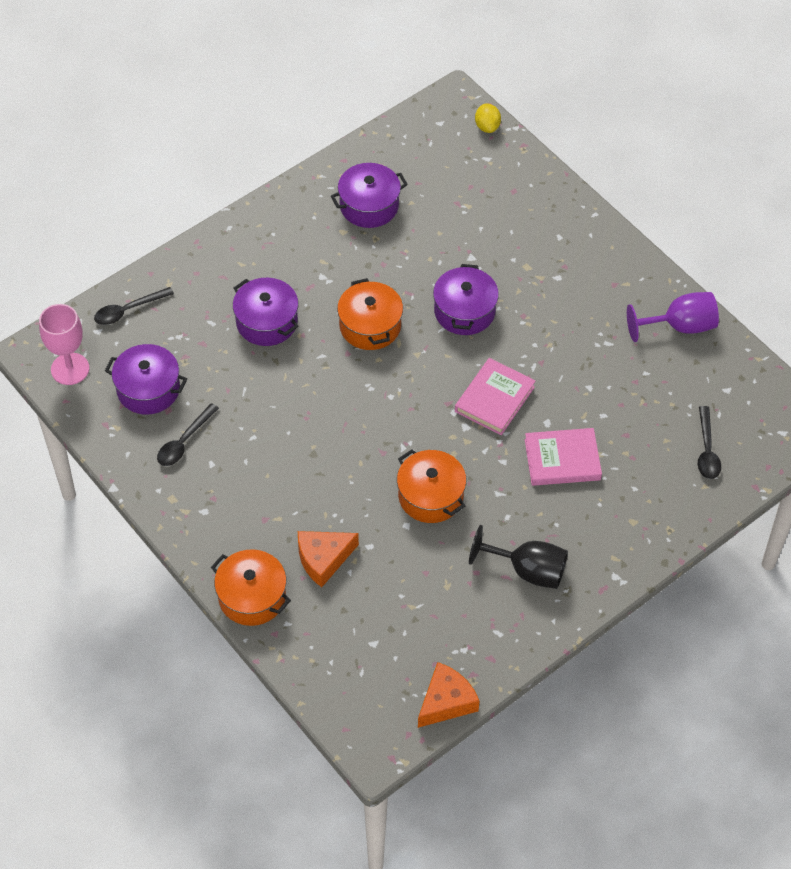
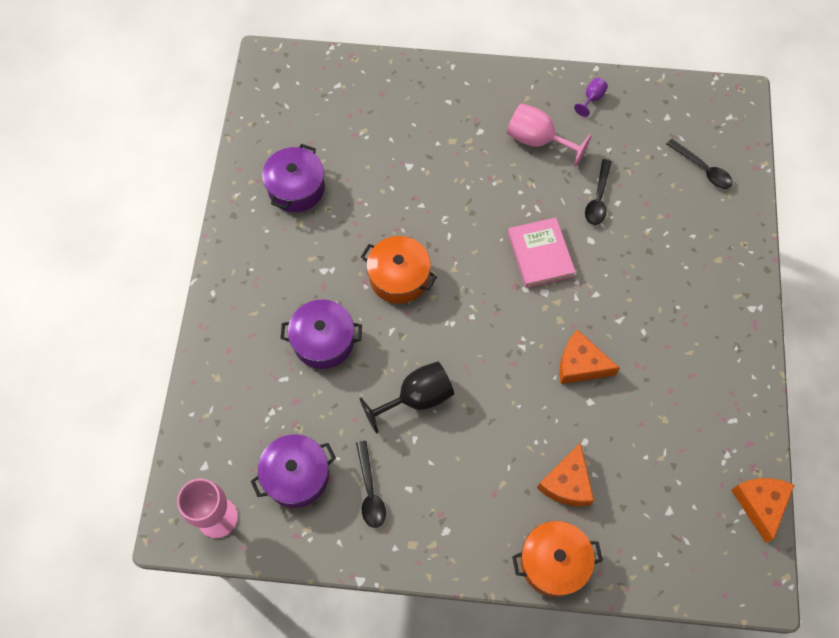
camera: 45 degrees left, 10 degrees up
black spoon [94,287,174,325] -> black spoon moved to [585,159,611,225]
orange pot [397,449,466,523] -> orange cheese [559,330,620,384]
purple pot [433,264,499,335] -> none
black goblet [469,525,568,589] -> black goblet moved to [359,361,454,434]
yellow lemon [475,104,501,133] -> none
pink book [525,428,602,486] -> none
purple goblet [627,292,719,342] -> purple goblet [574,78,608,117], size x0.51
none -> pink goblet [507,103,592,167]

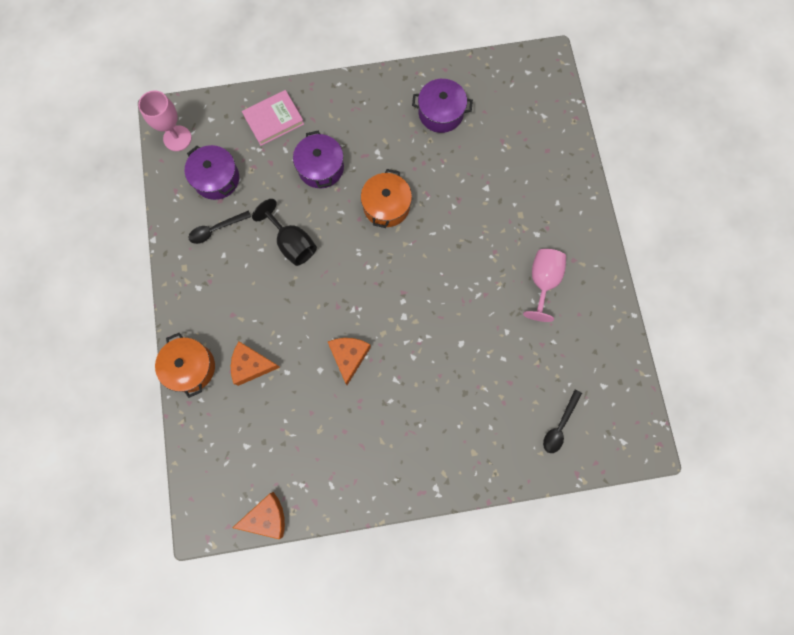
camera: 75 degrees right, 10 degrees up
pink book [508,217,576,288] -> pink book moved to [242,90,304,146]
purple goblet [574,78,608,117] -> none
black spoon [585,159,611,225] -> none

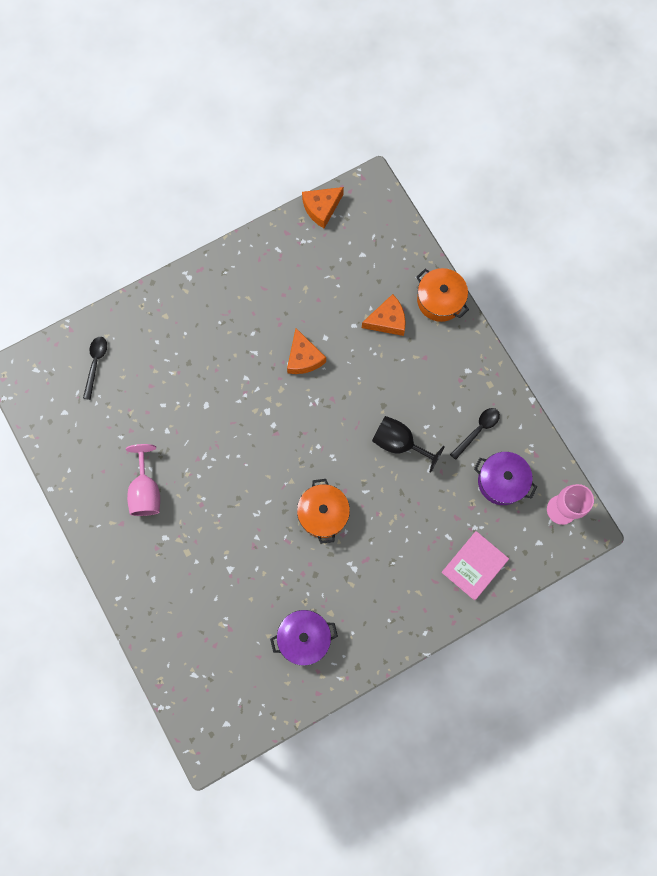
camera: 160 degrees right, 0 degrees up
purple pot [293,131,344,188] -> none

